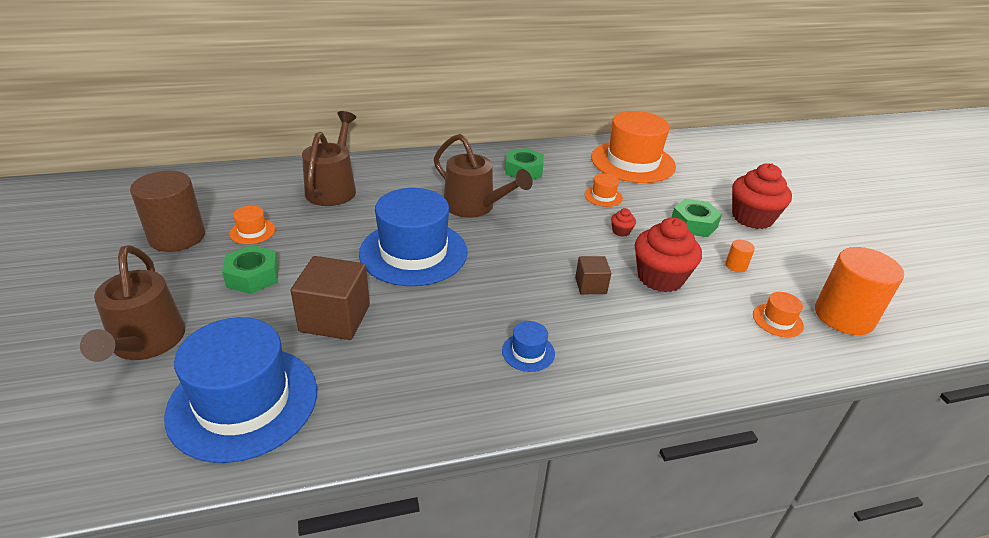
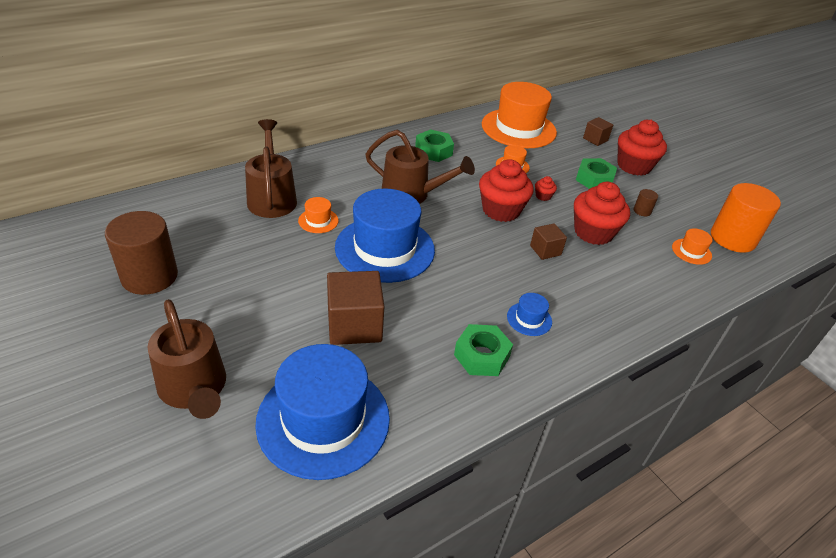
camera: 20 degrees left, 5 degrees up
green nut [222,245,279,294] -> green nut moved to [454,324,513,376]
orange hat [229,206,275,244] -> orange hat moved to [298,197,339,233]
orange cylinder [725,240,755,272] -> brown cylinder [633,189,658,216]
none -> red cupcake [479,159,534,222]
none -> brown cube [583,117,613,146]

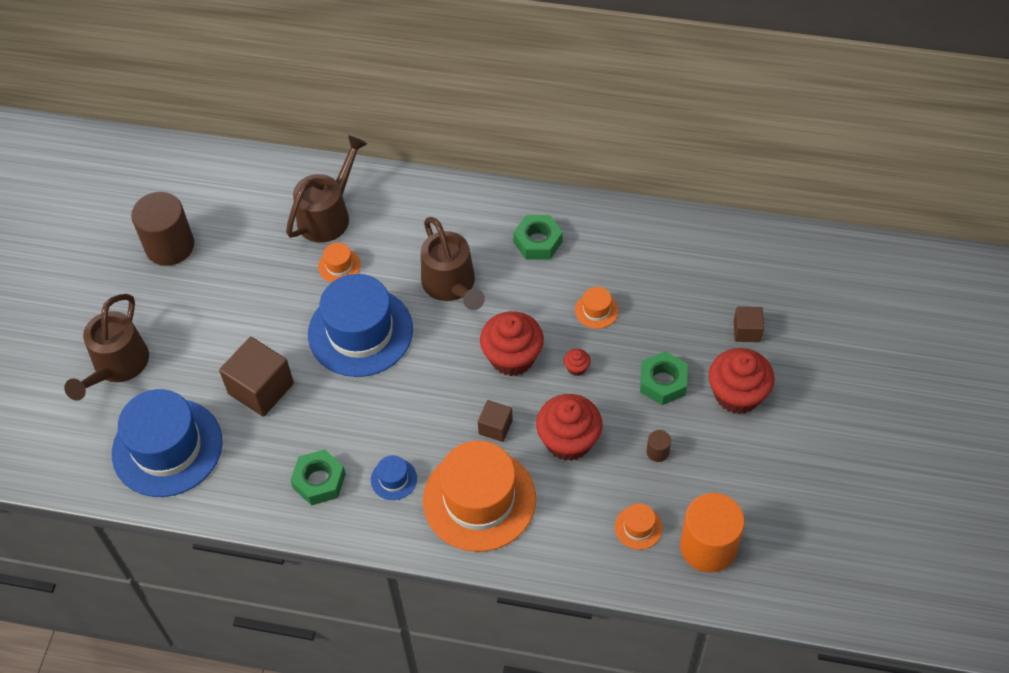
camera: 50 degrees right, 15 degrees up
orange hat [482,82,557,148] -> orange hat moved to [423,441,536,552]

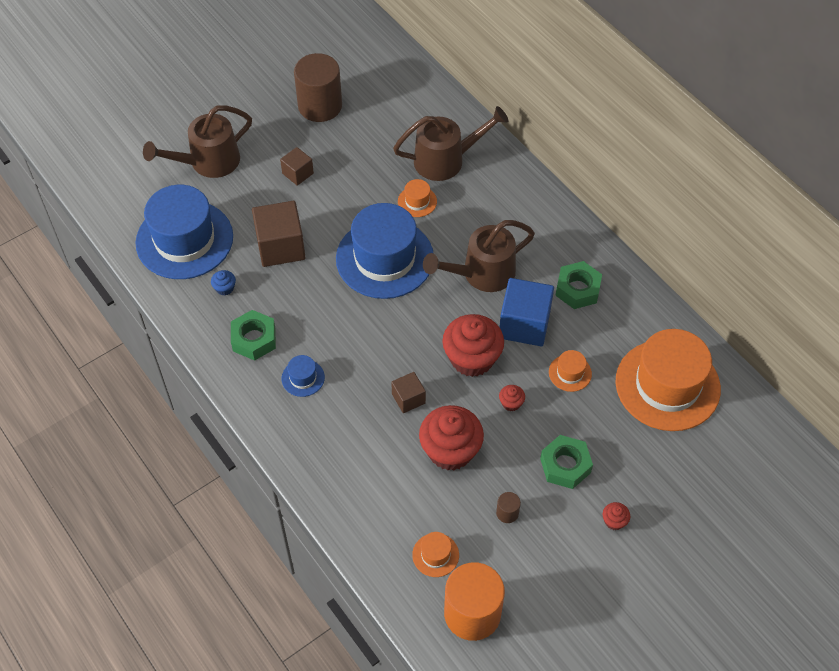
camera: 40 degrees right, 0 degrees up
brown watering can [421,217,485,310] -> brown watering can turned 45 degrees clockwise [423,220,535,292]
orange hat [423,441,536,552] -> orange hat moved to [616,329,721,431]
red cupcake [709,348,774,414] -> red cupcake [603,502,630,530], size x0.42
brown cube [734,307,764,342] -> brown cube moved to [280,147,314,186]
none -> blue cupcake [211,270,236,296]
none -> blue cube [500,278,554,346]

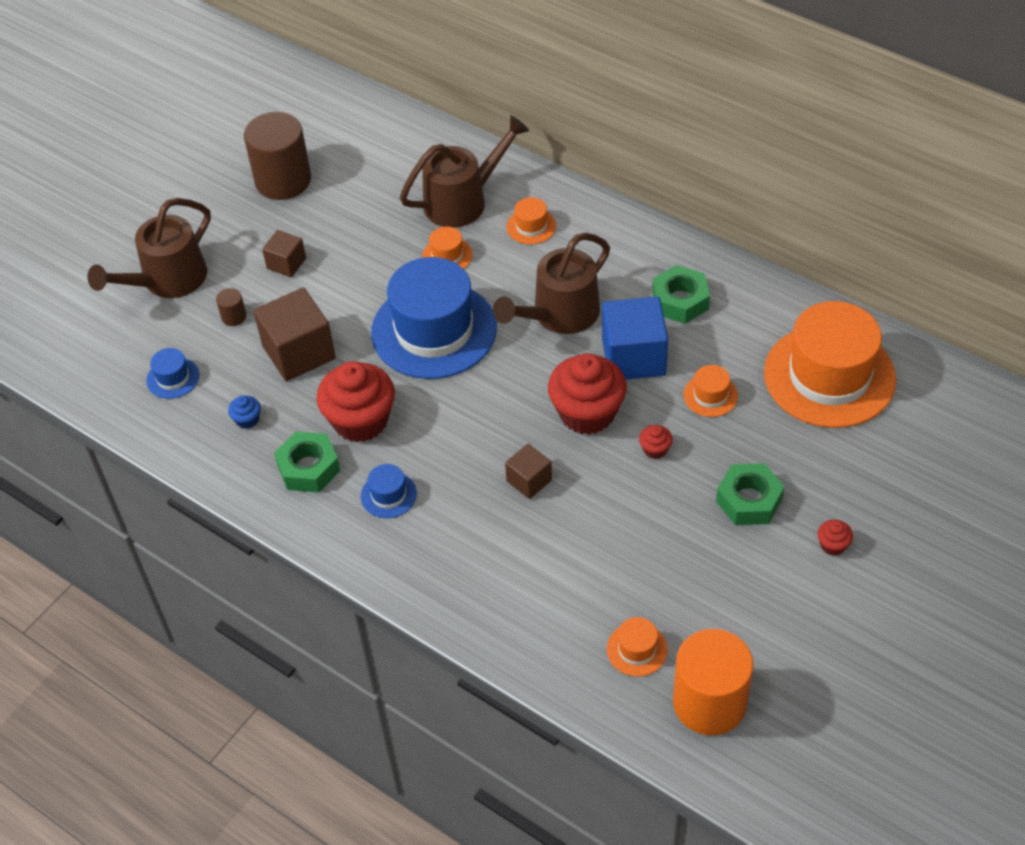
camera: 15 degrees left, 5 degrees down
blue hat [136,185,233,279] -> blue hat [146,348,199,399], size x0.41
red cupcake [419,405,484,470] -> red cupcake moved to [317,361,395,442]
brown cylinder [496,492,521,523] -> brown cylinder moved to [216,288,247,326]
none -> orange hat [507,197,556,244]

